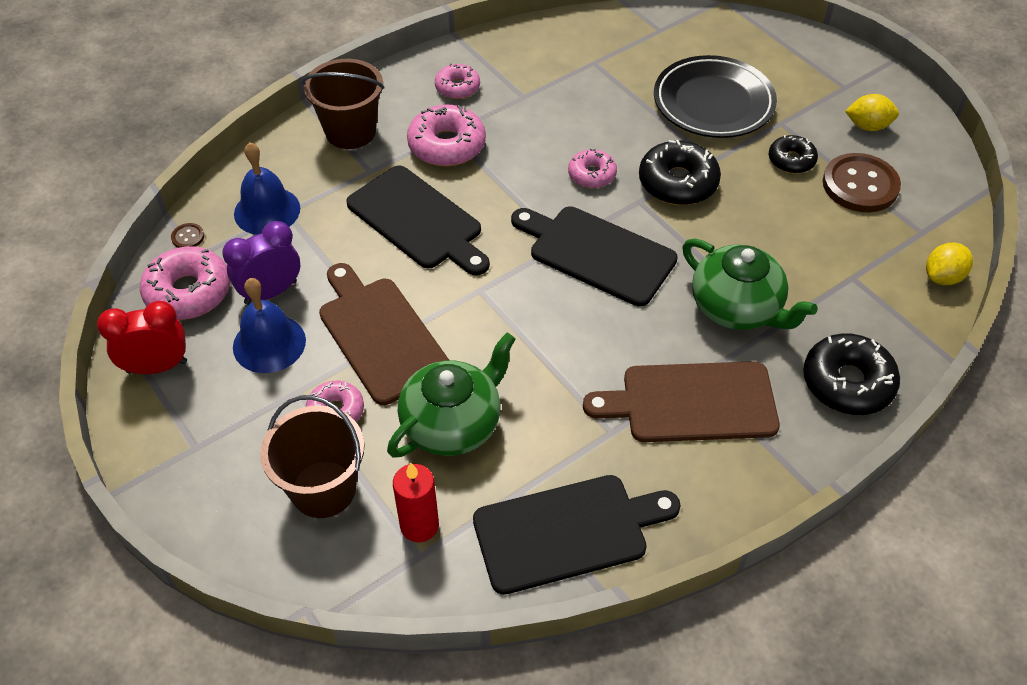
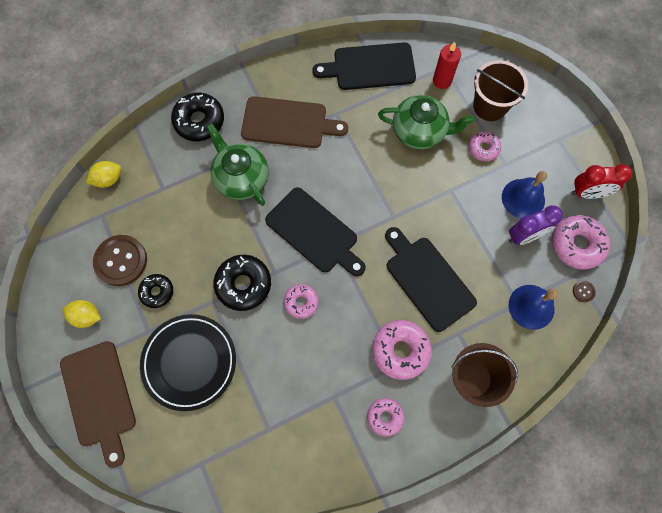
camera: 170 degrees left, 20 degrees up
brown cutting board [319,263,449,405] -> brown cutting board moved to [60,341,136,468]
green teapot [387,333,516,458] -> green teapot turned 135 degrees counterclockwise [378,95,475,149]

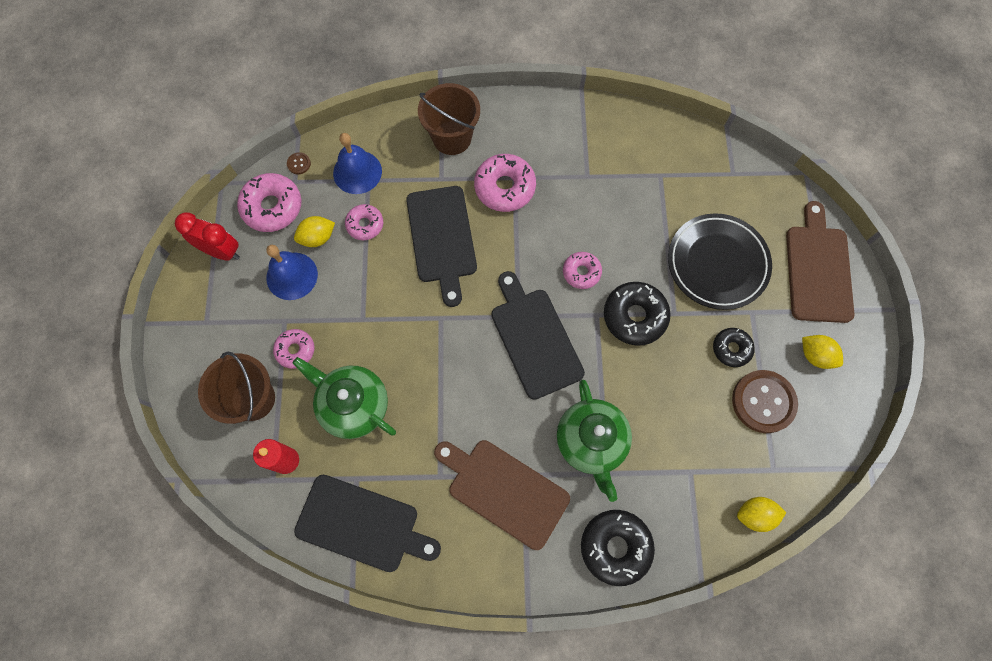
camera: 155 degrees left, 0 degrees up
pink donut [367,398,404,436] -> pink donut moved to [345,204,383,240]
purple clock [509,205,563,245] -> yellow lemon [294,216,335,247]

